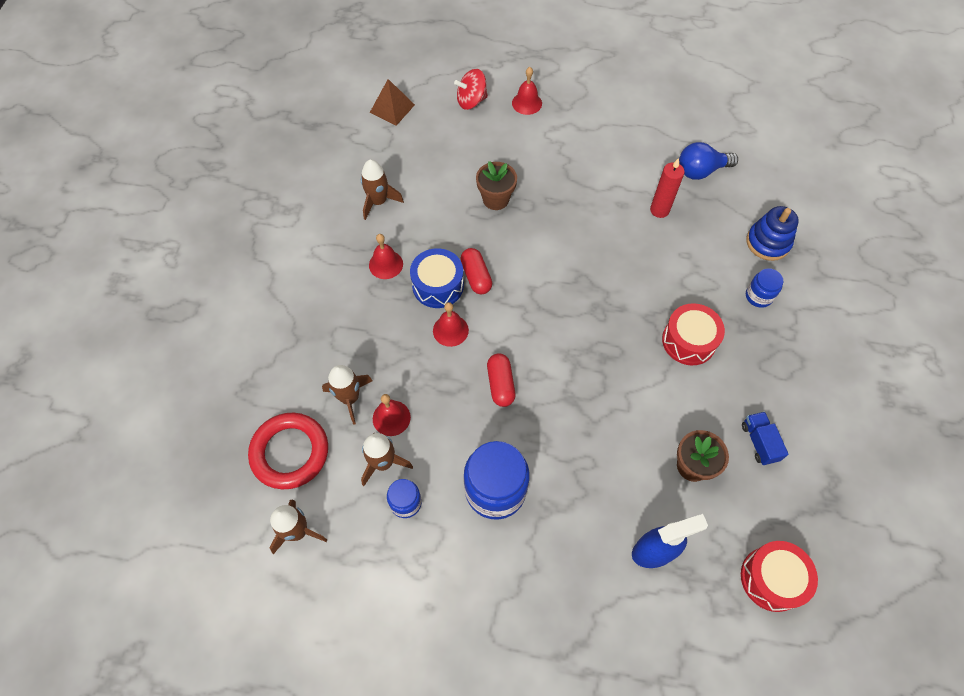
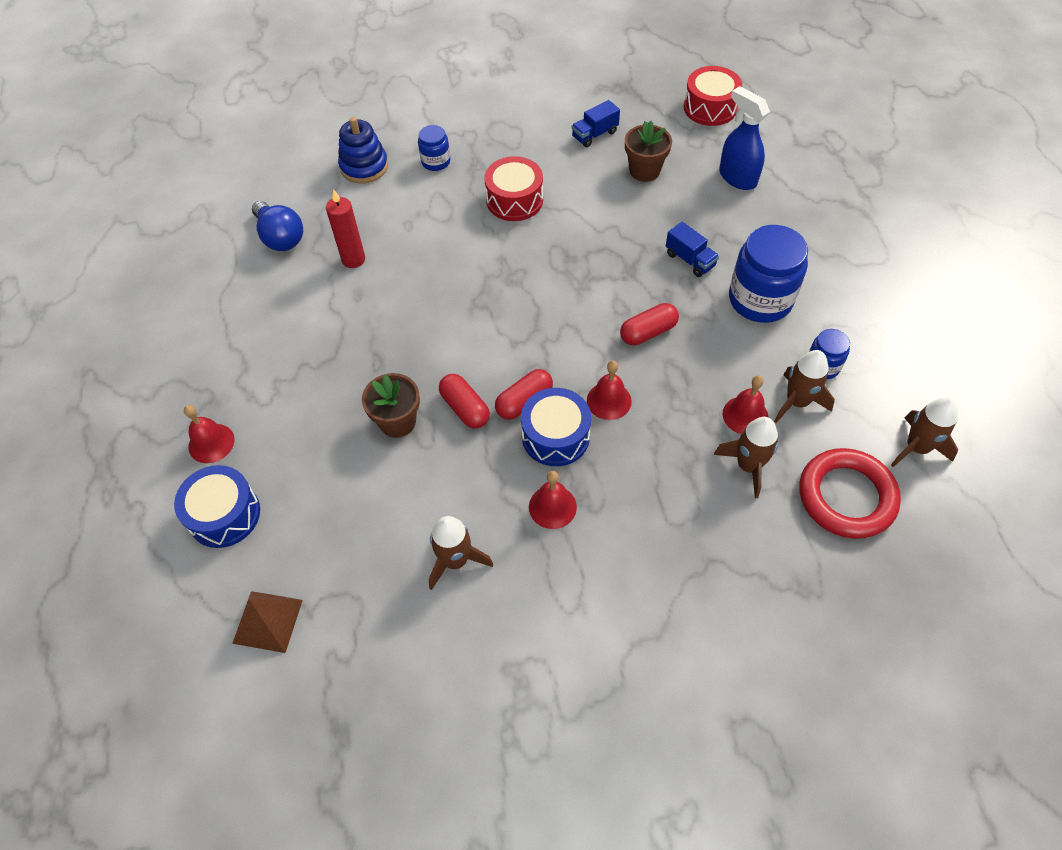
camera: 110 degrees left, 5 degrees down
red spinning top [454,69,488,110] -> blue drum [174,465,260,548]
none -> red capsule [439,374,490,428]
none -> blue truck [666,222,719,277]

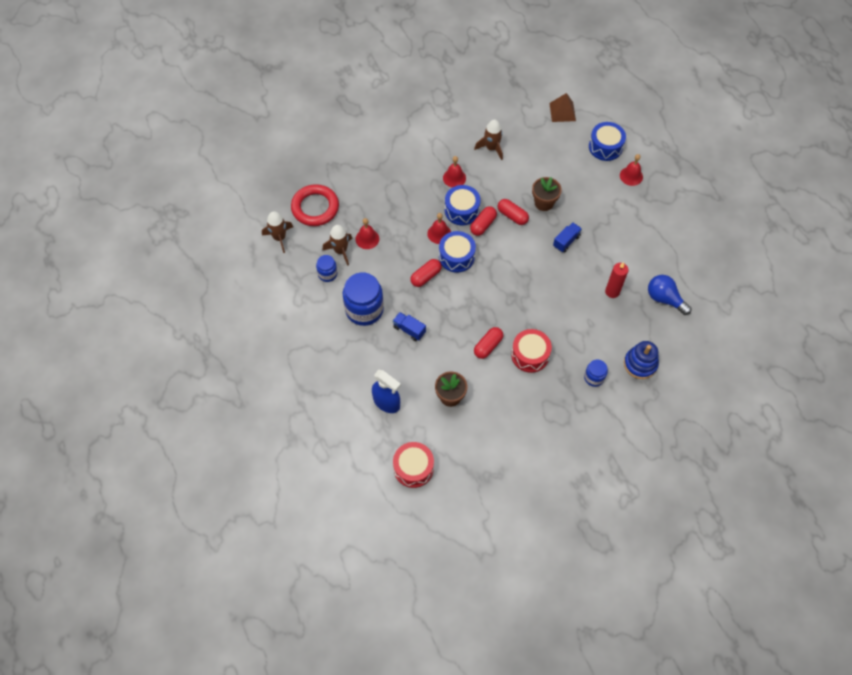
camera: 165 degrees right, 5 degrees up
blue truck [572,100,620,147] -> blue truck moved to [553,222,582,252]
brown rocket [714,417,778,498] -> none
none -> blue drum [439,231,476,273]
none -> red capsule [474,327,504,359]

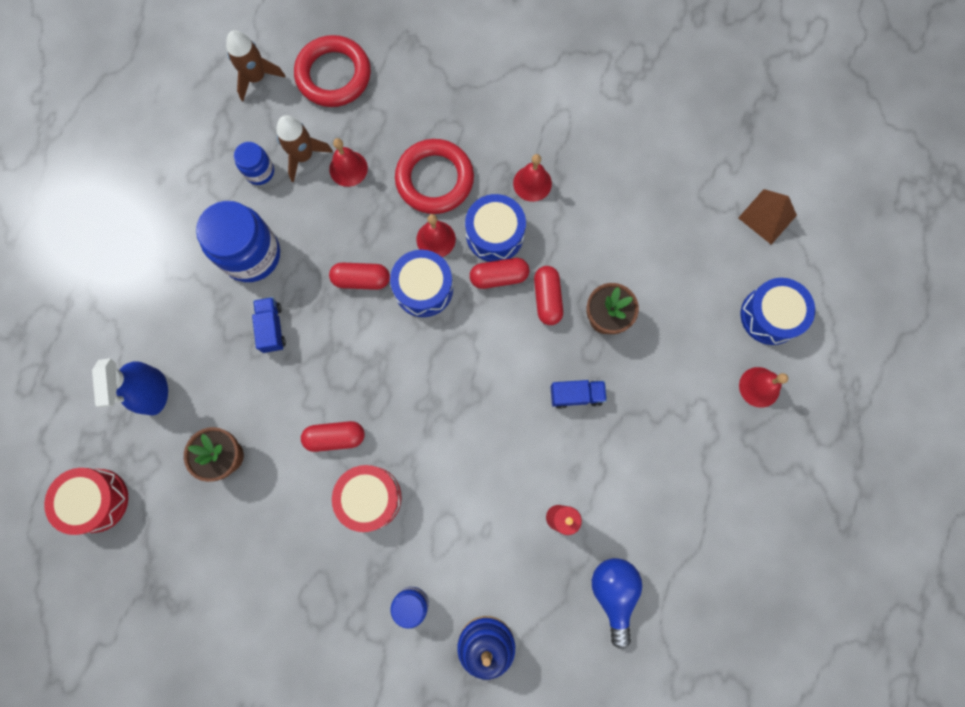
camera: 45 degrees right, 15 degrees up
brown rocket [474,120,503,160] -> none
none -> red ring [395,139,474,214]

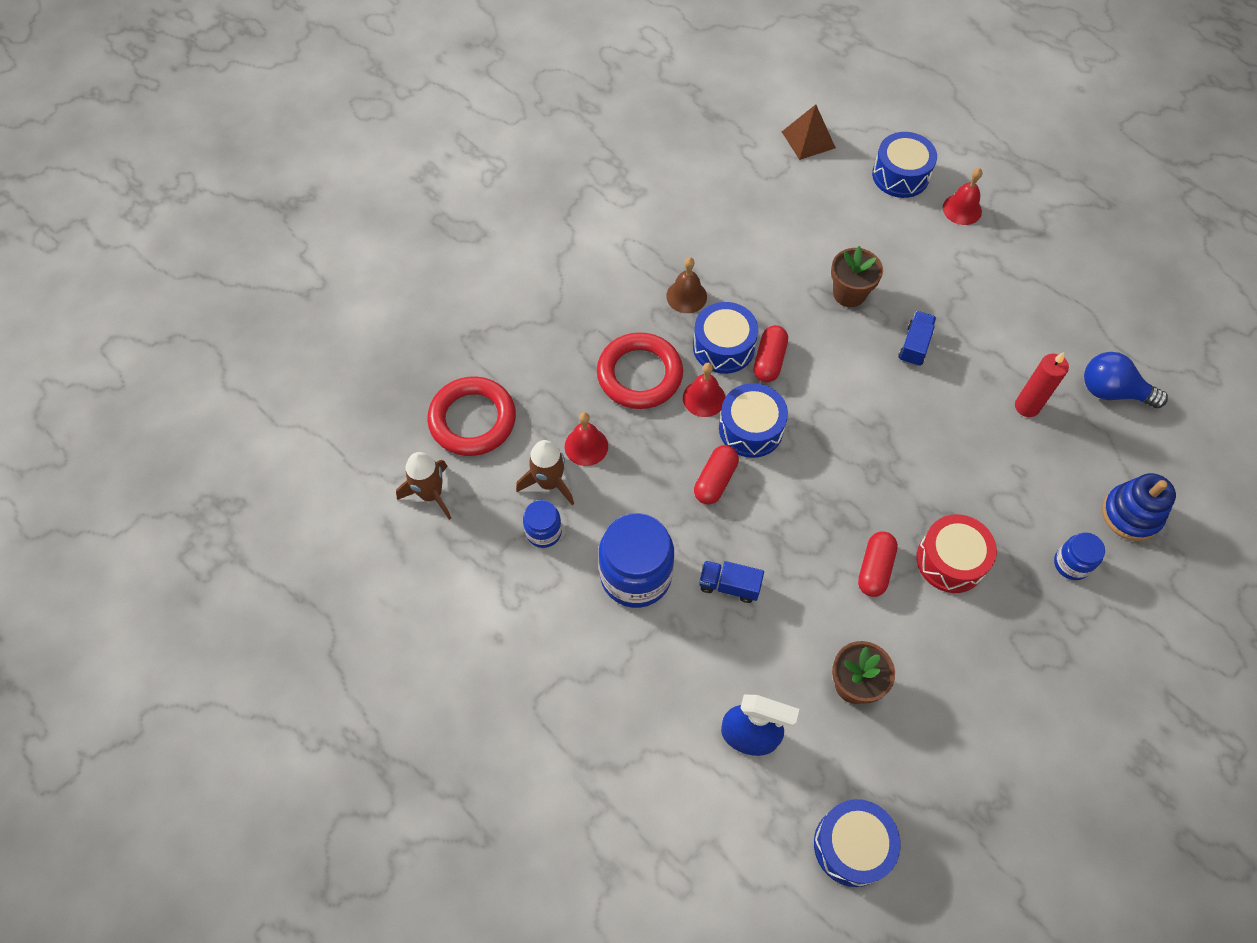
camera: 65 degrees left, 15 degrees down
red drum [44,468,128,535] -> blue drum [814,799,901,887]
red bell [513,154,552,202] -> brown bell [666,257,707,313]
red capsule [534,266,563,325] -> none

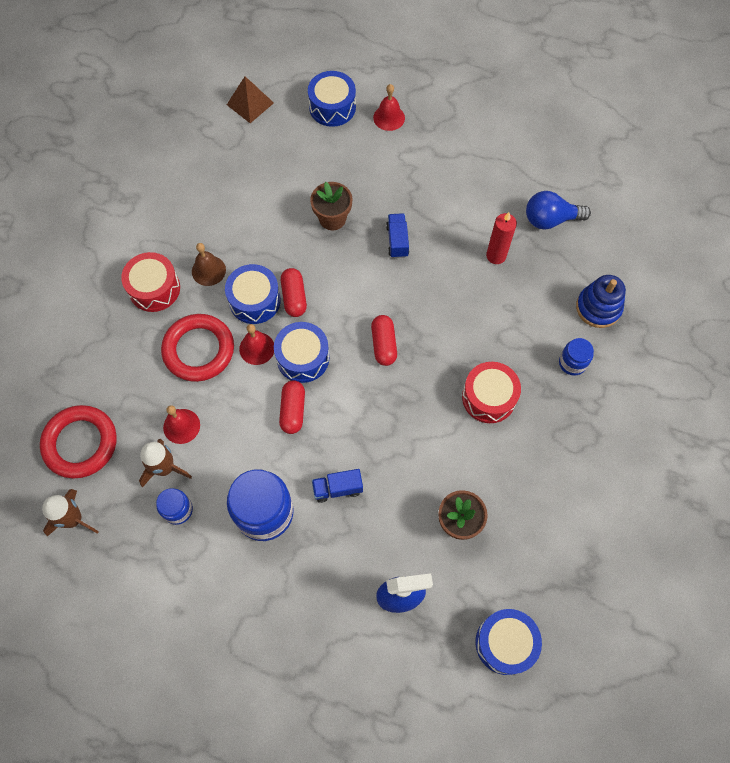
camera: 25 degrees left, 5 degrees up
red capsule [858,531,898,597] -> red capsule moved to [371,315,397,366]
none -> red drum [121,252,180,312]

